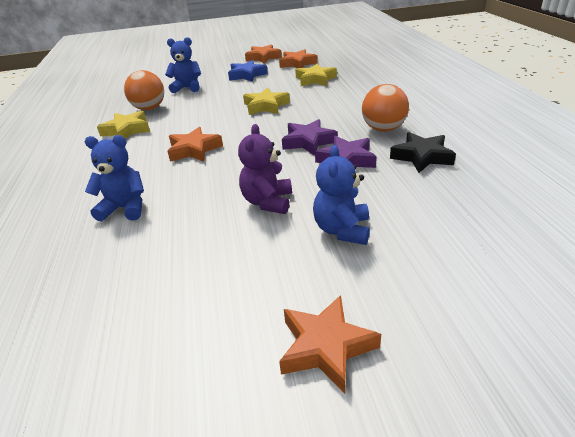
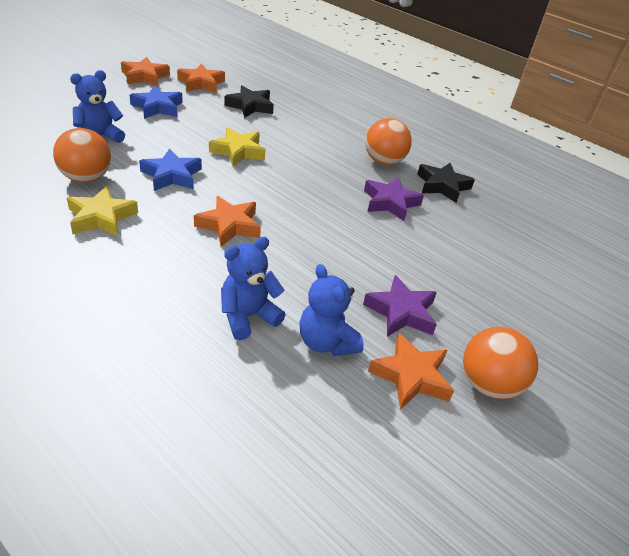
camera: 45 degrees left, 5 degrees up
purple teddy bear [238,124,292,214] -> none
orange star [279,295,381,394] -> orange star moved to [368,333,454,410]
purple star [282,119,338,155] -> purple star moved to [363,275,437,337]
yellow star [295,64,337,86] -> black star [224,85,274,118]
blue teddy bear [313,145,370,245] -> blue teddy bear moved to [300,264,364,356]
none -> blue star [139,148,202,191]
none -> orange ball [463,327,538,399]

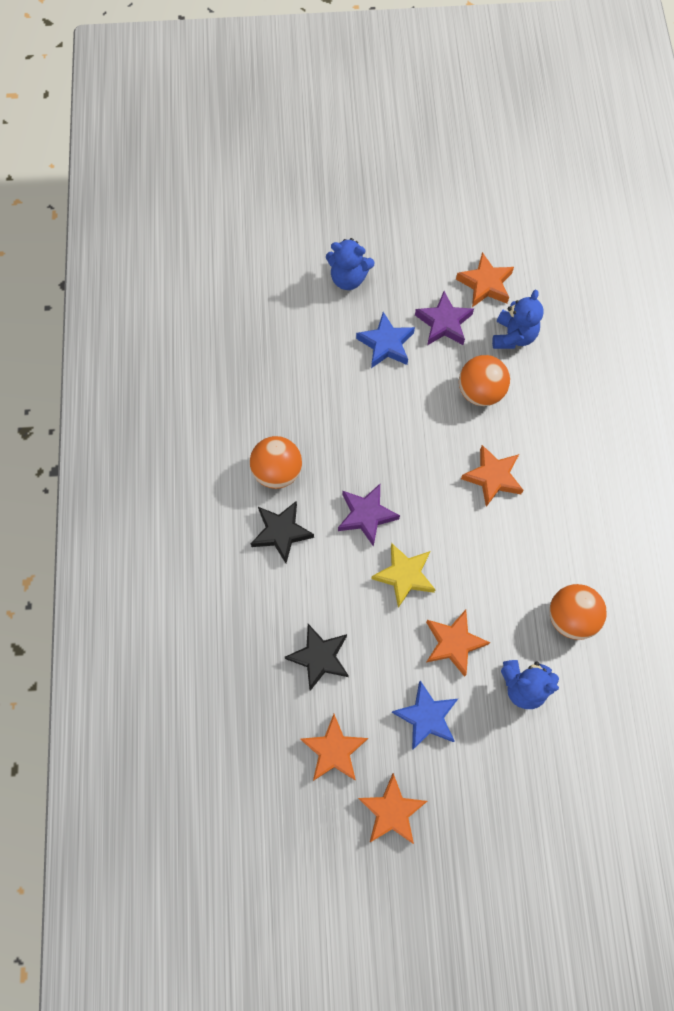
camera: 130 degrees left, 30 degrees up
yellow star [67,186,138,236] -> none
blue star [139,148,202,191] -> blue star moved to [356,312,415,368]
blue teddy bear [221,237,286,340] -> blue teddy bear moved to [326,238,375,290]
purple star [364,177,424,221] -> purple star moved to [338,484,400,547]
black star [417,163,475,203] -> black star moved to [251,501,314,563]
orange ball [463,327,538,399] -> orange ball moved to [459,355,510,406]
none -> orange star [426,610,490,677]

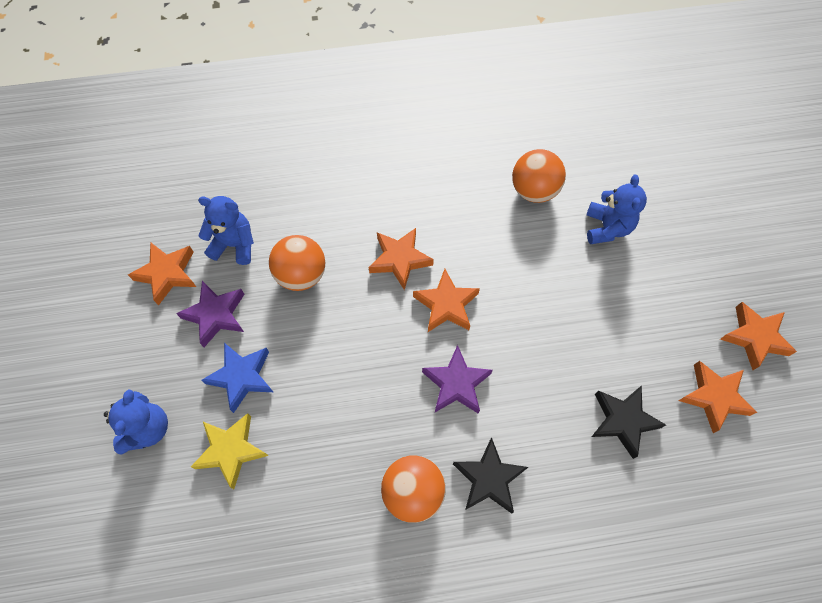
camera: 95 degrees left, 5 degrees down
yellow star [372,543,435,608] -> yellow star moved to [191,413,268,489]
blue star [392,681,458,750] -> none
orange star [426,610,490,677] -> orange star moved to [413,269,480,332]

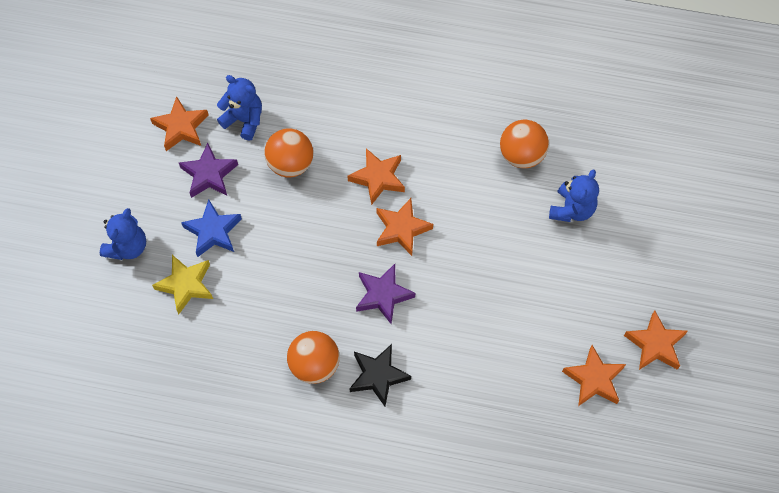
camera: 20 degrees right, 0 degrees up
black star [592,385,666,459] -> none

